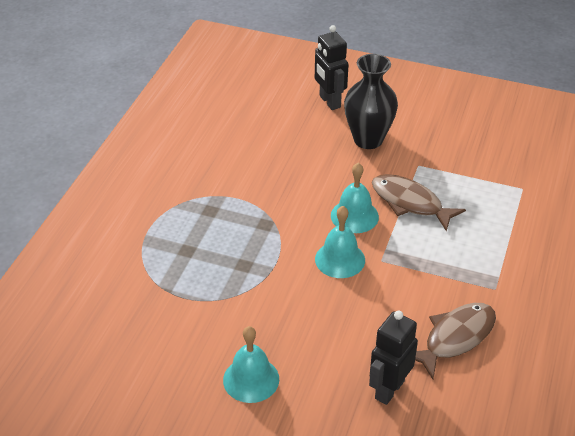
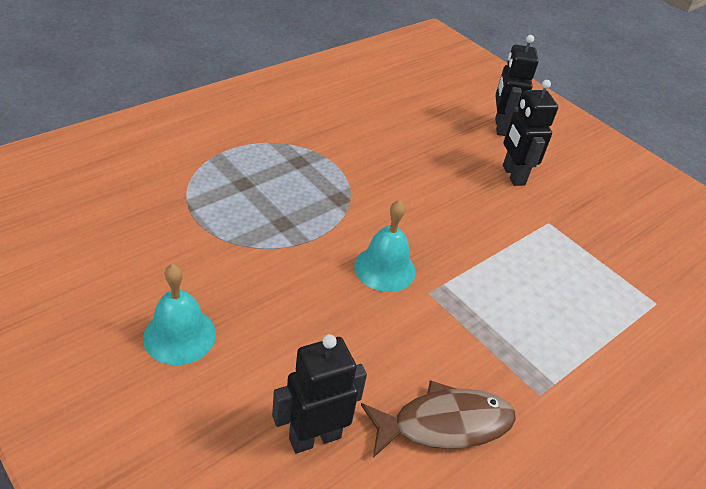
camera: 25 degrees right, 0 degrees up
turquoise bell [331,163,379,233] -> none
black vase [344,54,398,149] -> black robot [503,80,558,186]
brown fish [372,174,466,232] -> none

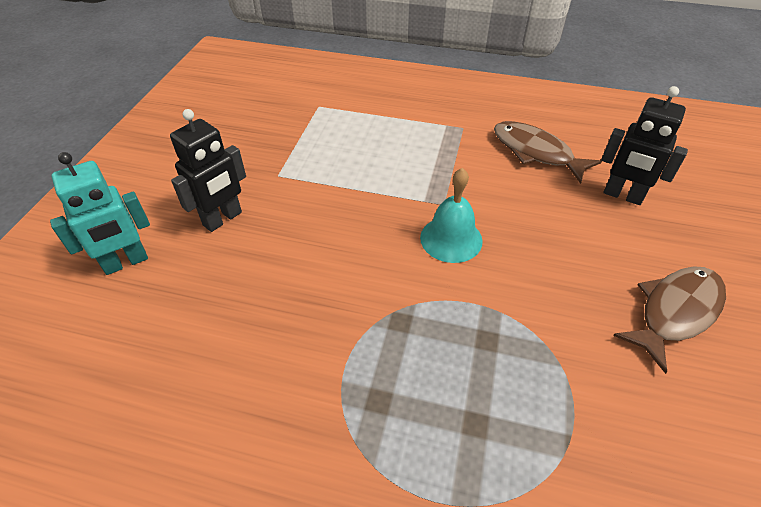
camera: 120 degrees left, 5 degrees up
turquoise bell [143,264,216,365] -> brown fish [613,266,726,374]
black robot [495,35,539,136] -> turquoise robot [50,152,150,275]

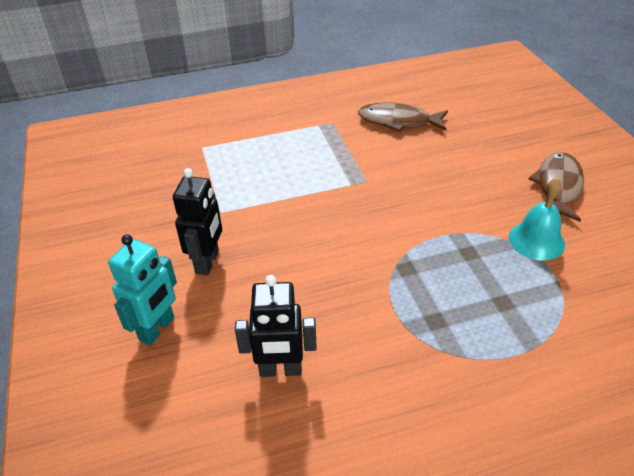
camera: 30 degrees left, 5 degrees down
turquoise bell [420,168,483,263] -> turquoise bell moved to [509,178,565,261]
black robot [601,86,688,205] -> black robot moved to [235,275,317,377]

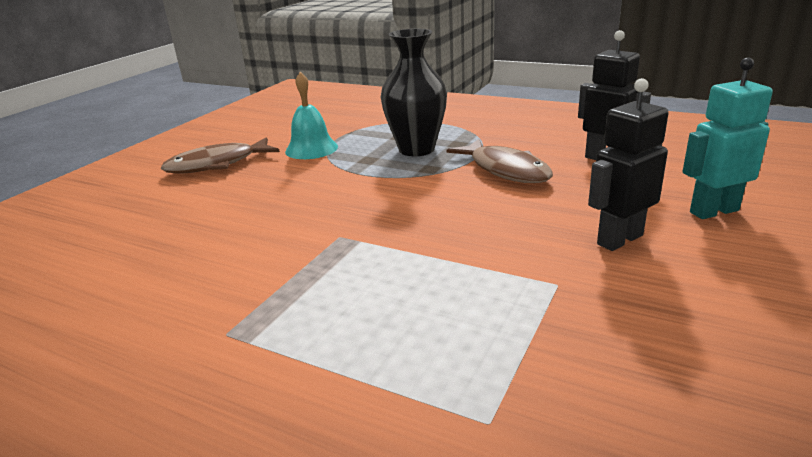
camera: 135 degrees left, 15 degrees down
brown fish [358,102,448,132] -> brown fish moved to [446,139,553,183]
none -> black vase [381,29,447,156]

